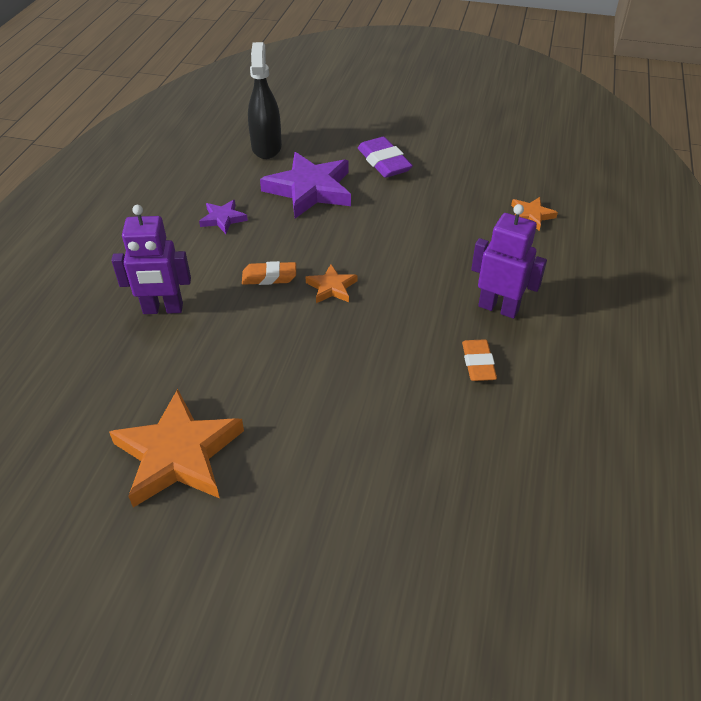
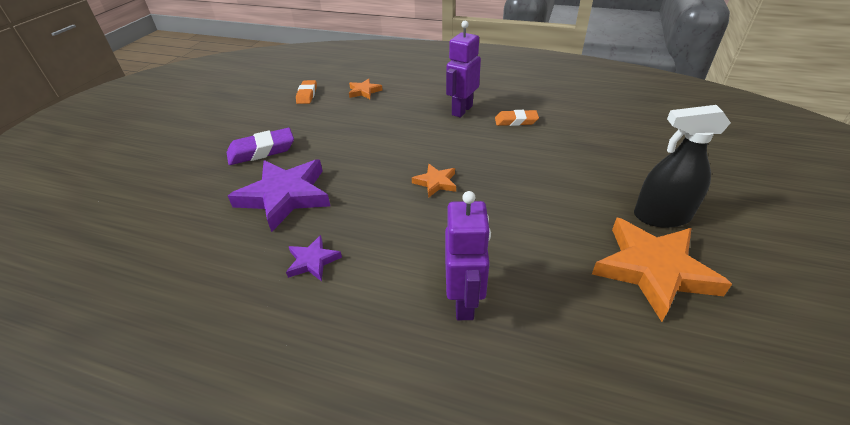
camera: 85 degrees left, 5 degrees down
orange eraser [242,261,296,285] -> orange eraser moved to [296,80,317,104]
black spray bottle [248,42,282,159] -> black spray bottle moved to [634,105,731,228]

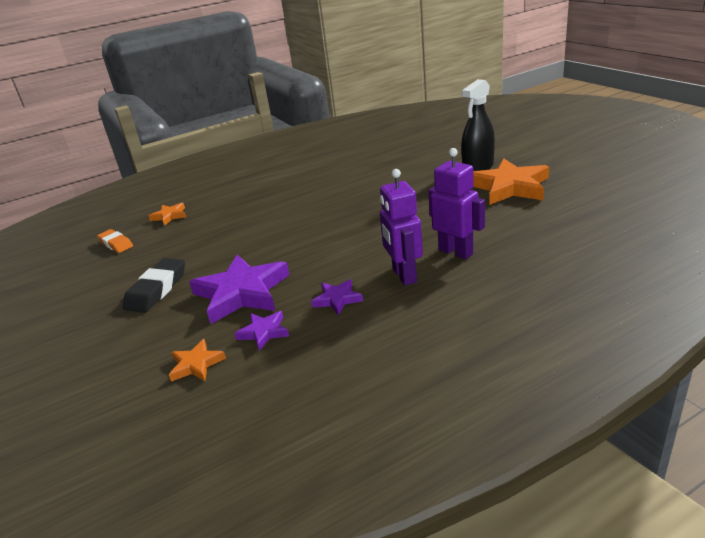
camera: 45 degrees left, 10 degrees down
purple eraser [227,128,294,165] -> black eraser [123,258,185,313]
orange star [412,164,456,198] -> orange star moved to [169,339,226,381]
purple robot [446,21,481,118] -> purple robot moved to [380,169,423,285]
orange eraser [495,110,539,126] -> none
none -> purple star [234,311,289,351]

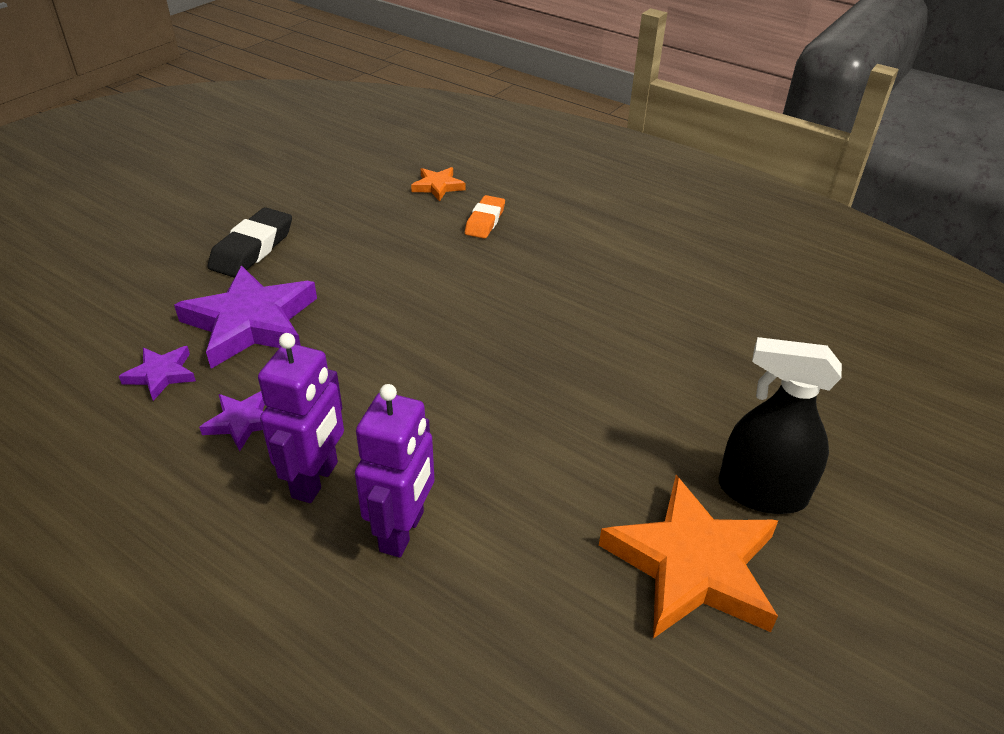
camera: 60 degrees right, 10 degrees up
orange eraser [97,229,133,253] -> orange eraser moved to [465,195,505,239]
black eraser [123,258,185,313] -> black eraser turned 60 degrees counterclockwise [208,207,292,278]
orange star [169,339,226,381] -> none
purple robot [380,169,423,285] -> purple robot turned 150 degrees clockwise [258,333,344,503]

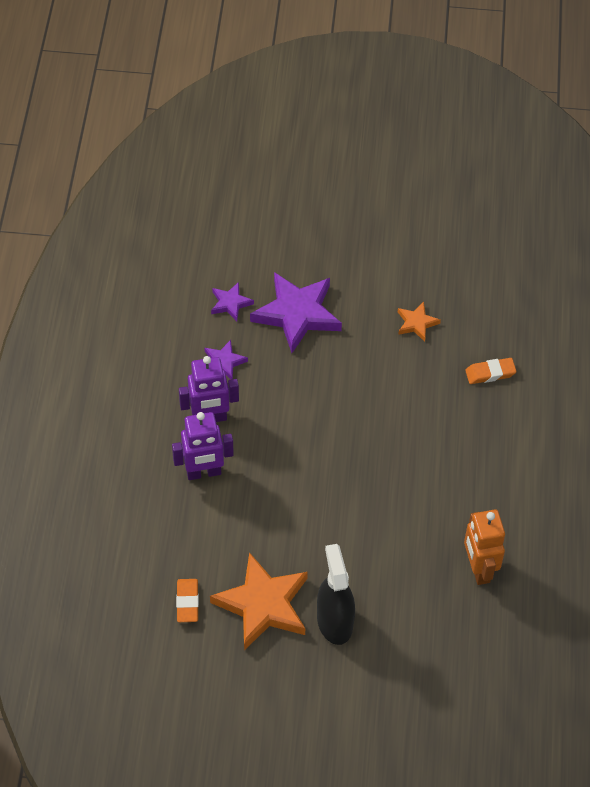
camera: 60 degrees right, 15 degrees up
black eraser [208,207,292,278] -> none
orange star [411,167,465,201] -> orange star moved to [398,302,441,342]
none -> orange eraser [176,579,199,622]
none -> orange robot [464,509,505,585]

